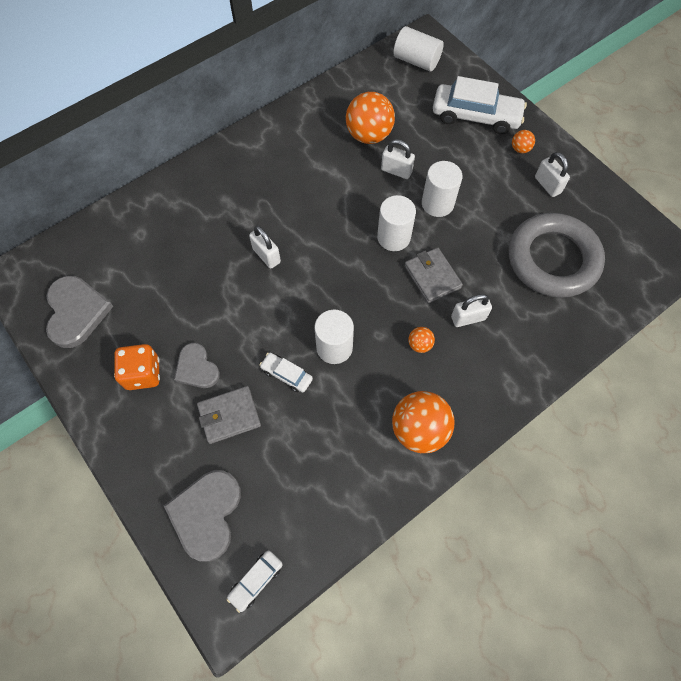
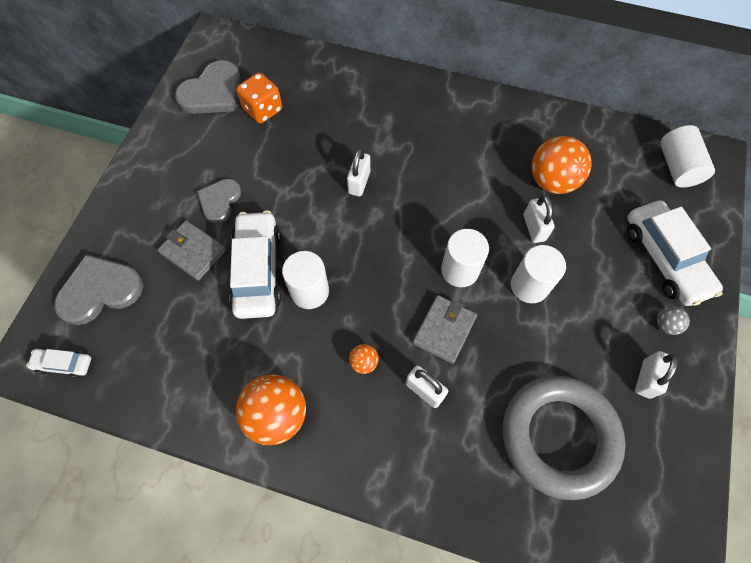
camera: 55 degrees right, 0 degrees up
orange dice [114,344,160,390] -> orange dice moved to [236,73,282,123]
white car [259,353,313,392] -> white car [229,210,281,319], size x2.03
orange ball [512,130,535,153] -> grey ball [657,306,690,335]

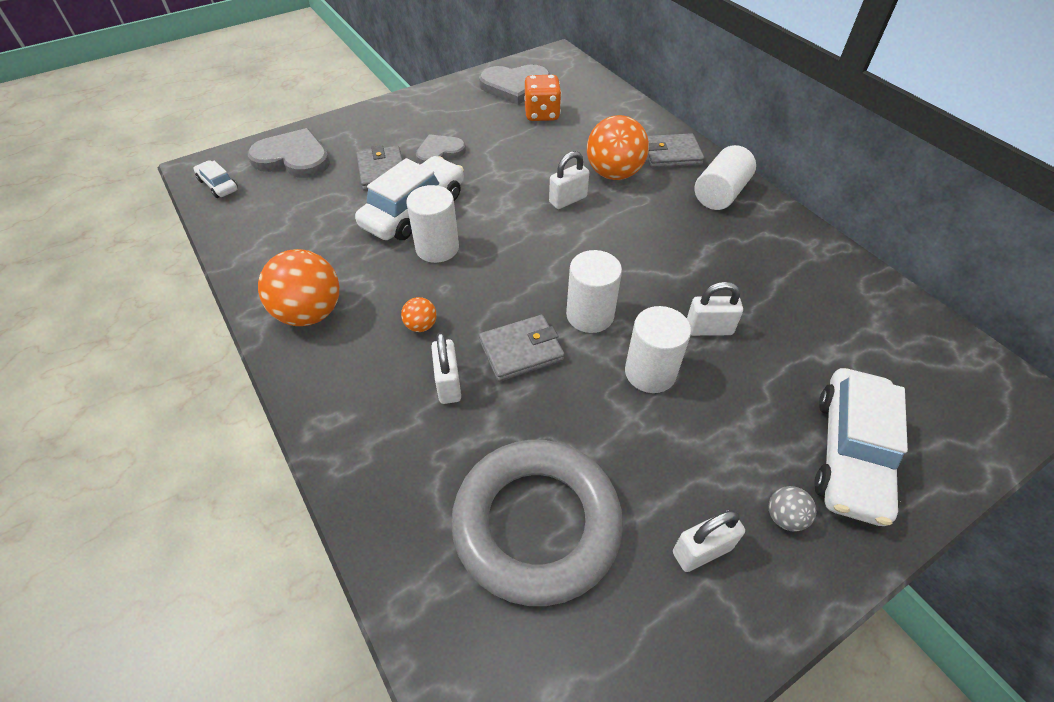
camera: 40 degrees right, 15 degrees down
white padlock [523,195,555,243] -> white padlock turned 60 degrees clockwise [687,282,743,336]
orange ball [531,136,592,194] -> orange ball moved to [587,115,649,180]
white cylinder [660,125,715,188] -> white cylinder moved to [695,145,756,210]
none -> grey wallet [647,133,704,168]

